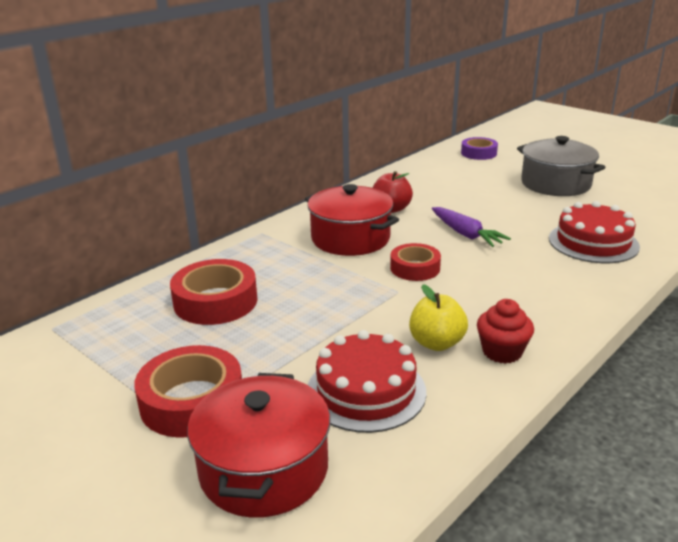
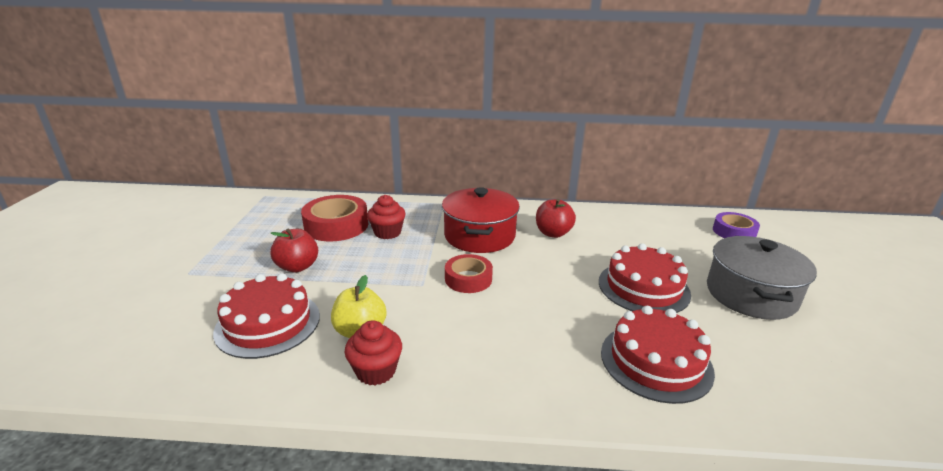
camera: 50 degrees right, 0 degrees up
red tape [134,345,242,438] -> none
red pot [187,373,330,518] -> none
purple carrot [432,207,511,247] -> none
none -> red apple [270,228,318,272]
none -> red cupcake [367,195,406,239]
none -> red cake [599,243,691,313]

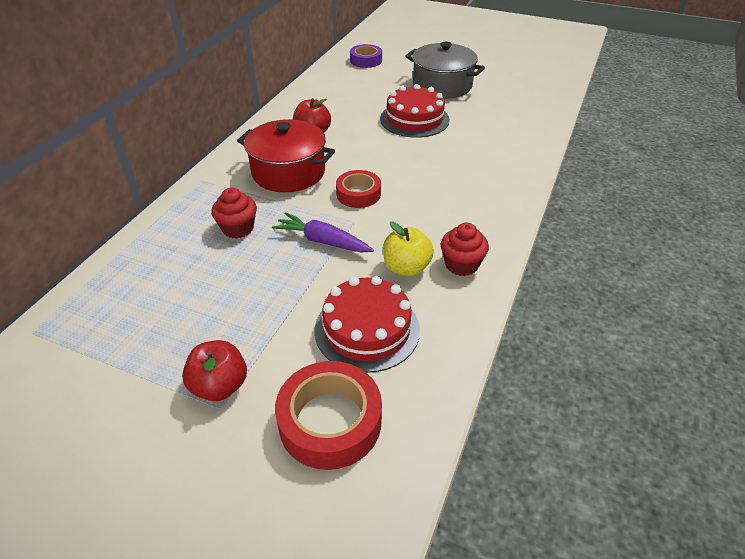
camera: 70 degrees left, 15 degrees up
red apple [270,228,318,272] -> red apple moved to [182,340,247,401]
red tape [301,195,368,241] -> red tape moved to [275,361,382,470]
red cake [601,306,715,404] -> none
none -> purple carrot [272,212,374,252]

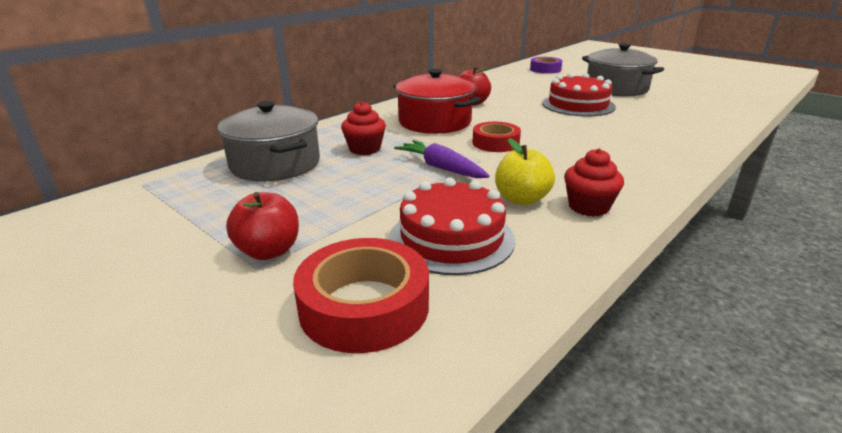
camera: 20 degrees right, 15 degrees down
none -> grey pot [218,101,320,182]

